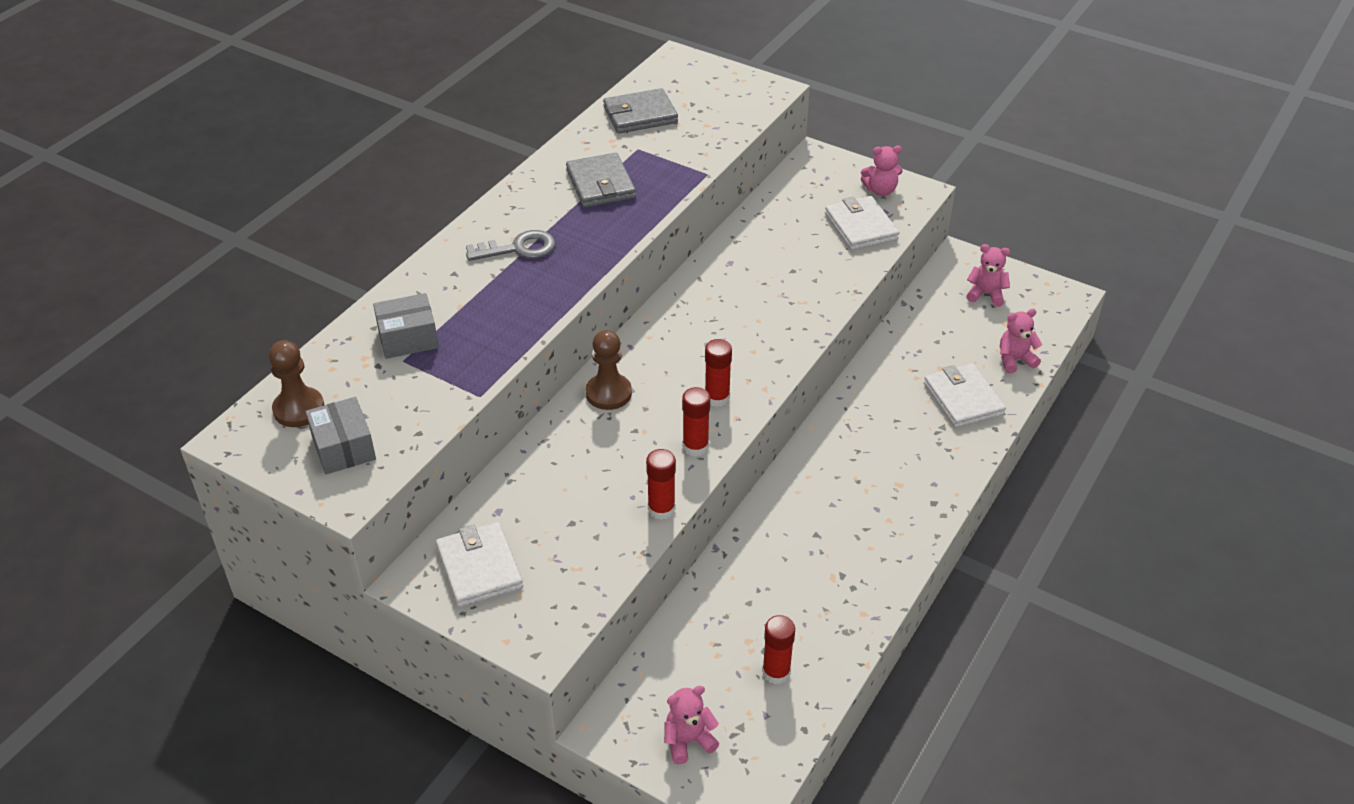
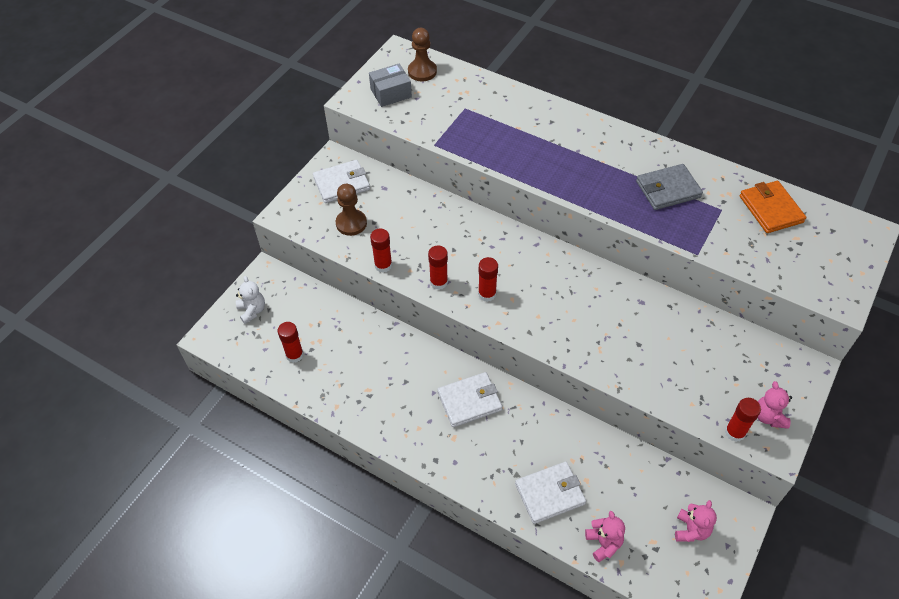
camera: 90 degrees right, 10 degrees up
grey box [373,293,439,359] -> none
grey key [466,230,556,261] -> none
brown pawn [586,330,632,410] -> brown pawn moved to [336,184,367,236]
grey wallet [603,88,678,133] -> orange wallet [740,181,806,233]
pink teddy bear [664,686,719,764] -> white teddy bear [236,276,265,324]
white wallet [825,196,899,250] -> white wallet moved to [437,372,502,427]
none -> red glue stick [725,398,761,442]

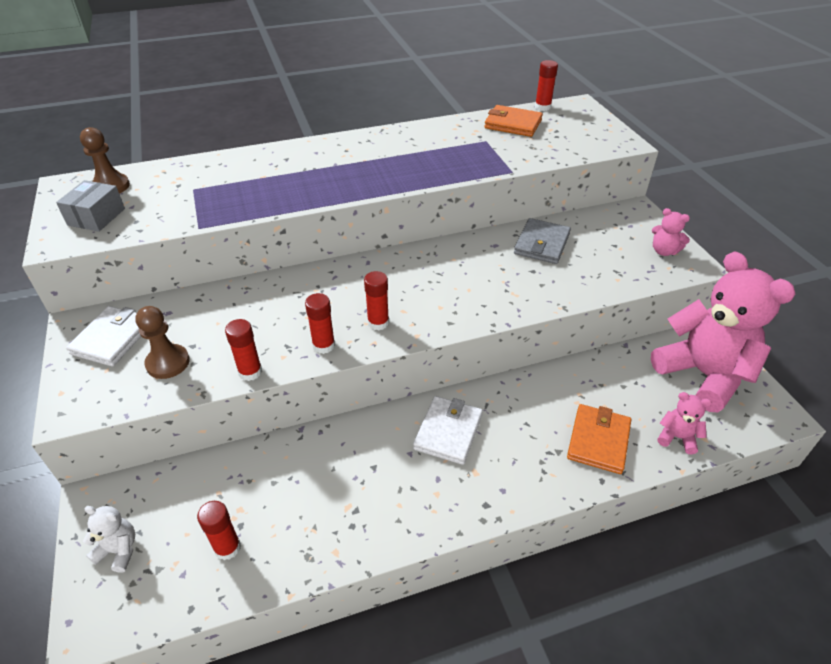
camera: 50 degrees left, 10 degrees down
white wallet [515,462,586,524] -> orange wallet [567,404,631,474]
grey wallet [636,164,703,210] -> grey wallet moved to [514,218,571,264]
pink teddy bear [675,500,717,542] -> pink teddy bear [651,251,795,412], size x2.46
red glue stick [725,398,761,442] -> red glue stick moved to [535,60,558,111]

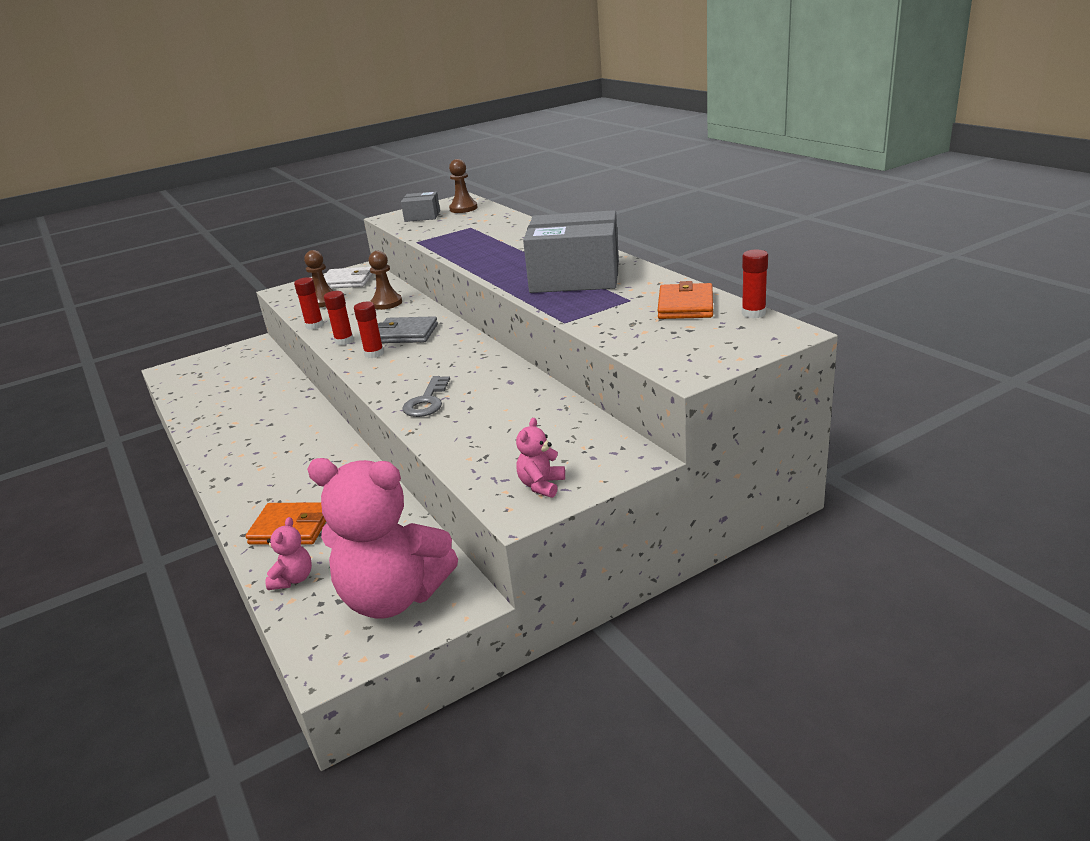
camera: 80 degrees right, 15 degrees down
white teddy bear [83,506,135,572] -> none
red glue stick [197,501,241,560] -> none
white wallet [413,396,483,465] -> none
grey wallet [514,218,571,264] -> grey wallet moved to [378,316,438,343]
pink teddy bear [651,251,795,412] -> pink teddy bear turned 60 degrees clockwise [307,458,458,619]
none -> brown pawn [369,251,402,310]
none -> grey key [403,376,450,417]
none -> grey box [523,210,619,293]

